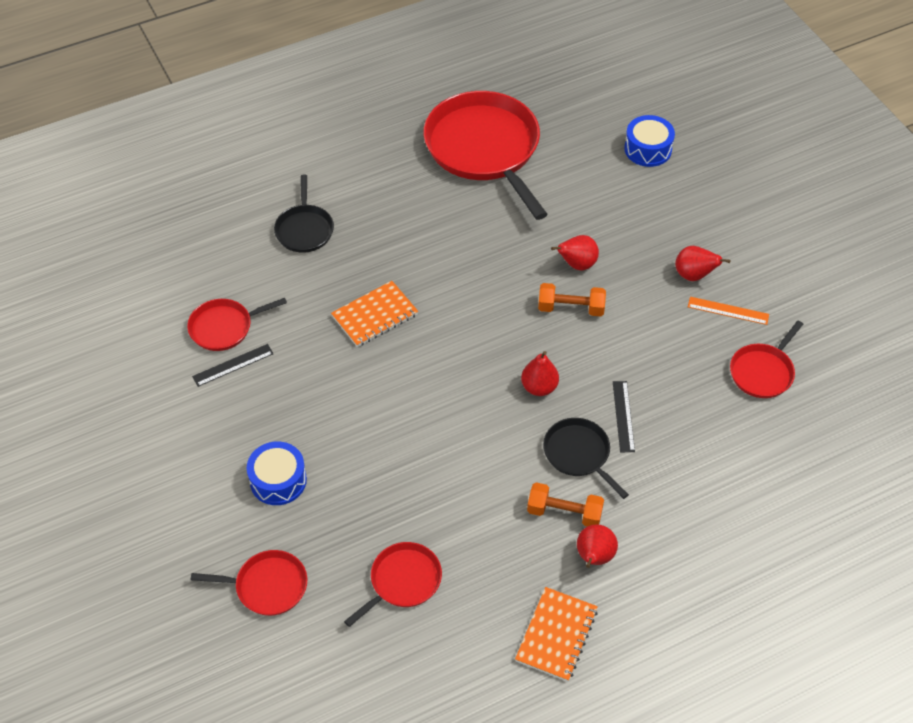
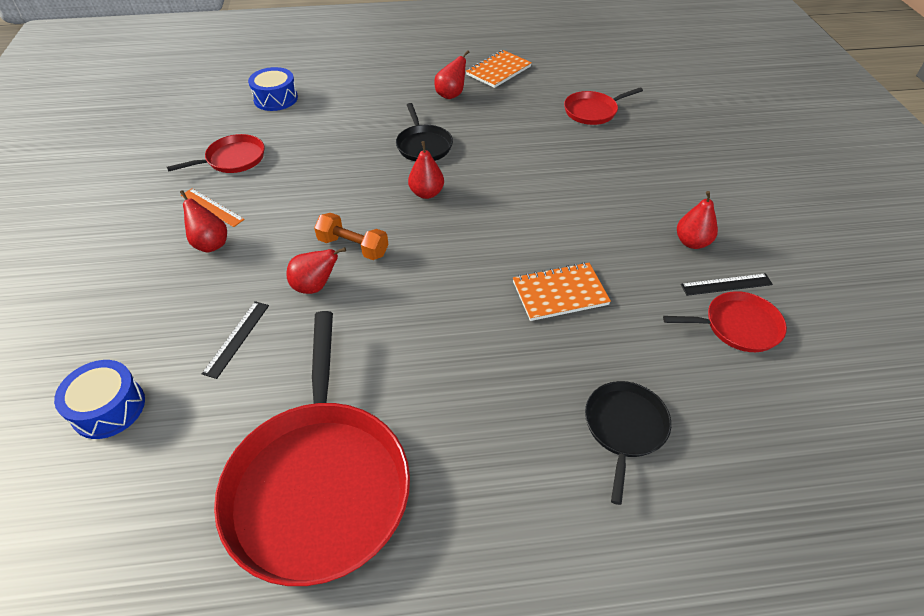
camera: 160 degrees left, 5 degrees down
red pan [191,550,307,616] -> none
blue drum [247,442,307,505] -> blue drum moved to [248,67,298,111]
orange dumbbell [527,482,604,526] -> none
black ruler [613,381,635,452] -> black ruler moved to [202,301,269,379]
none -> red pear [677,191,718,249]

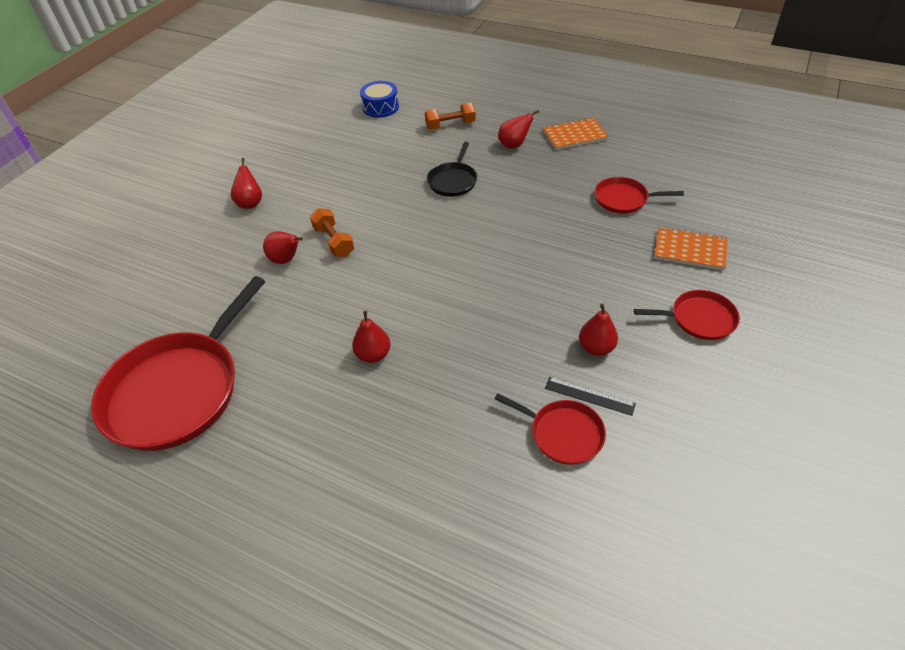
camera: 35 degrees right, 0 degrees up
blue drum [54,360,145,439] -> none
red pan [167,134,265,173] -> red pan moved to [634,290,740,340]
orange ruler [181,188,245,227] -> none
black ruler [202,301,269,379] -> none
red pear [408,141,444,199] -> red pear moved to [352,311,390,363]
orange notebook [513,262,611,321] -> orange notebook moved to [654,227,727,271]
black pan [585,381,671,505] -> none
none -> orange dumbbell [425,103,476,130]

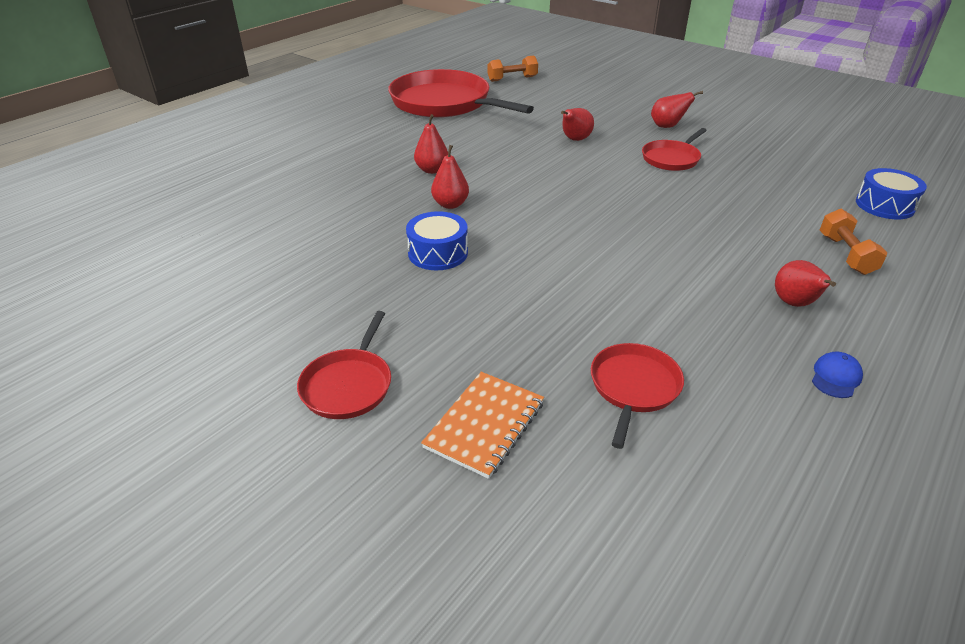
camera: 100 degrees right, 10 degrees down
orange dumbbell [310,208,354,257] -> orange dumbbell moved to [488,56,538,82]
black pan [427,142,477,197] -> none
red pan [494,393,606,465] -> red pan moved to [642,128,707,171]
orange notebook [543,117,608,150] -> blue cap [812,352,863,398]
black ruler [545,377,636,416] -> none
red pear [579,304,618,356] -> red pear moved to [431,145,469,209]
none -> blue drum [406,211,468,270]

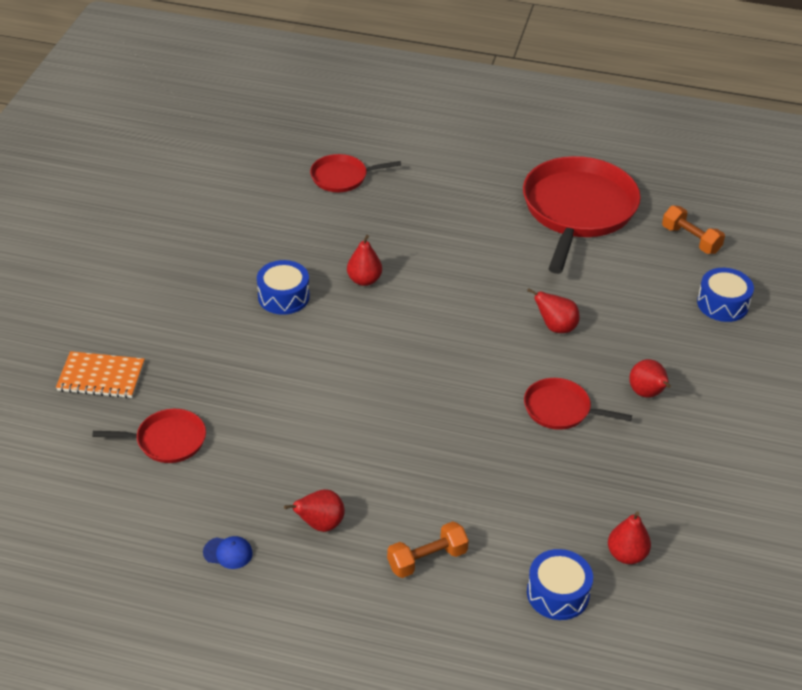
camera: 65 degrees right, 5 degrees up
red pan [297,311,391,419] -> red pan moved to [310,154,401,192]
red pear [414,114,448,174] -> red pear moved to [608,511,651,564]
none -> blue drum [697,268,754,322]

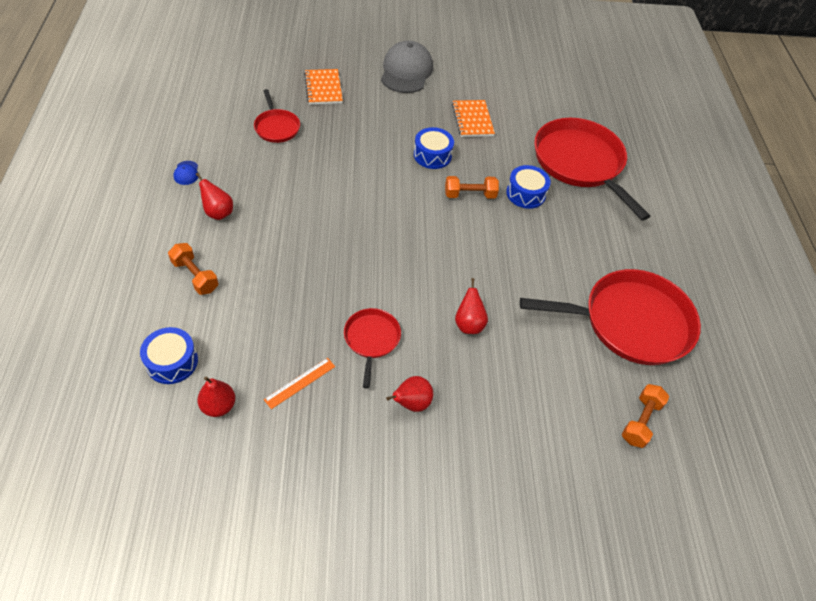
camera: 70 degrees right, 10 degrees up
red pan [310,154,401,192] -> red pan [534,118,650,221], size x2.04
red pear [347,235,382,286] -> orange dumbbell [445,176,499,199]
blue drum [697,268,754,322] -> blue drum moved to [506,165,551,209]
none -> orange ruler [264,358,335,409]
none -> grey cap [381,41,433,93]
none -> orange notebook [452,100,495,137]

